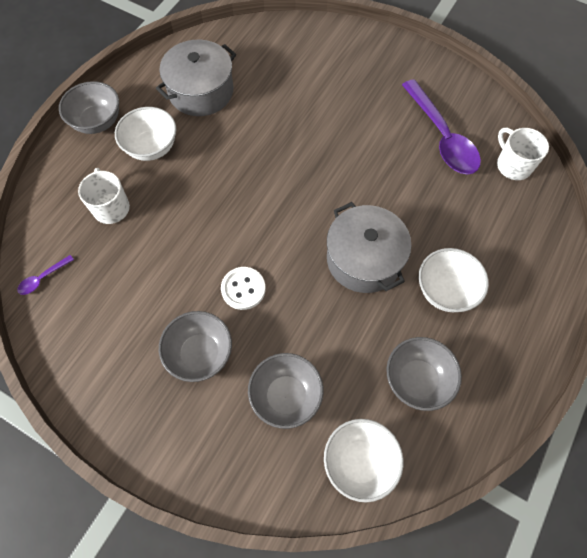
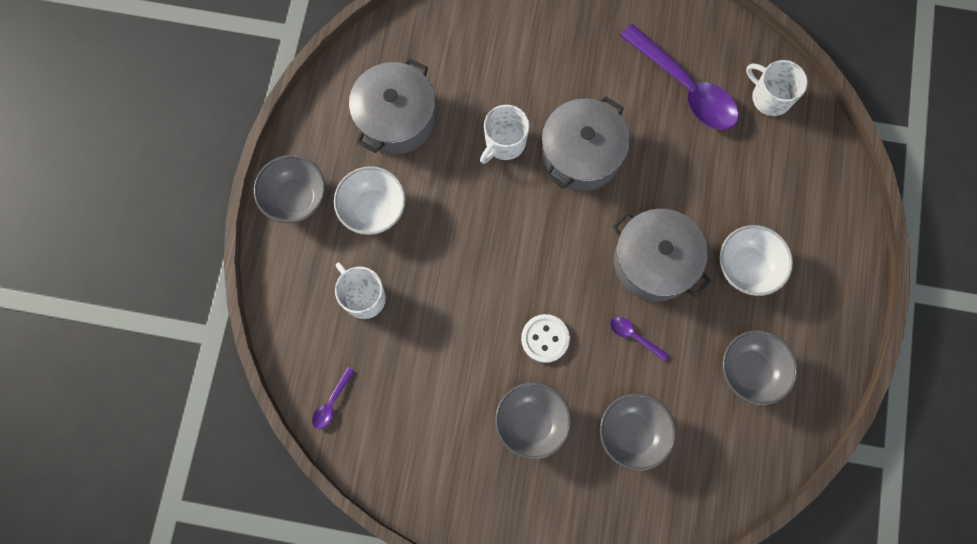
camera: 20 degrees left, 10 degrees up
white bowl [324,419,403,503] -> none
none -> white mug [480,105,530,164]
none -> grey pot [542,96,630,191]
none -> purple spoon [610,317,668,361]

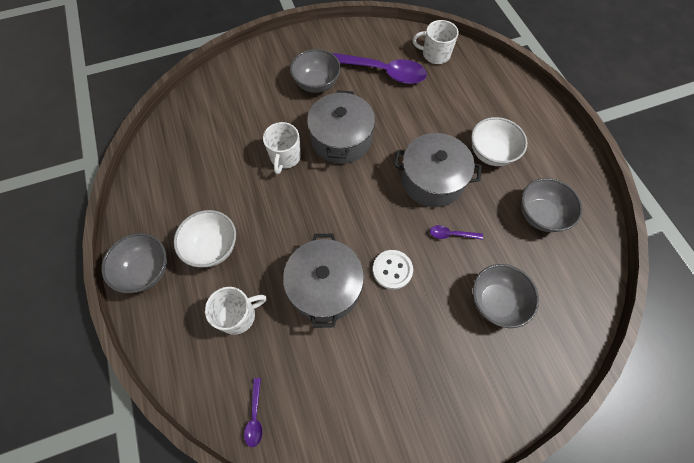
camera: 30 degrees left, 10 degrees down
white mug [335,263,386,319] -> white mug turned 135 degrees clockwise [205,287,267,335]
grey pot [349,58,436,154] -> grey pot moved to [283,234,364,328]
grey bowl [495,382,571,459] -> grey bowl moved to [290,49,341,93]

